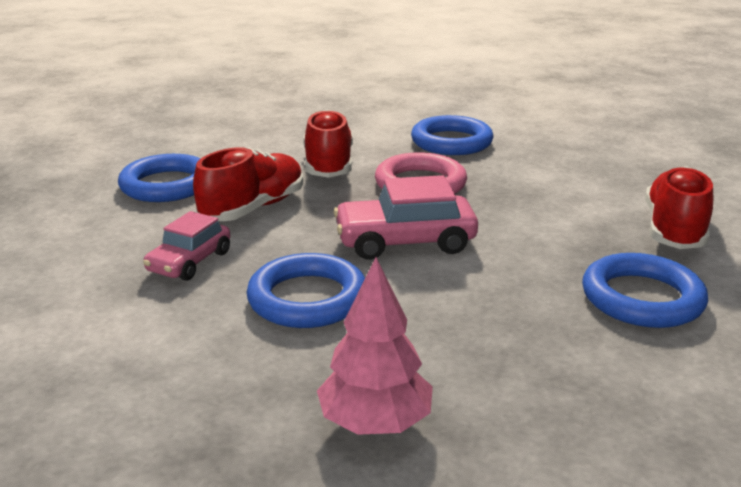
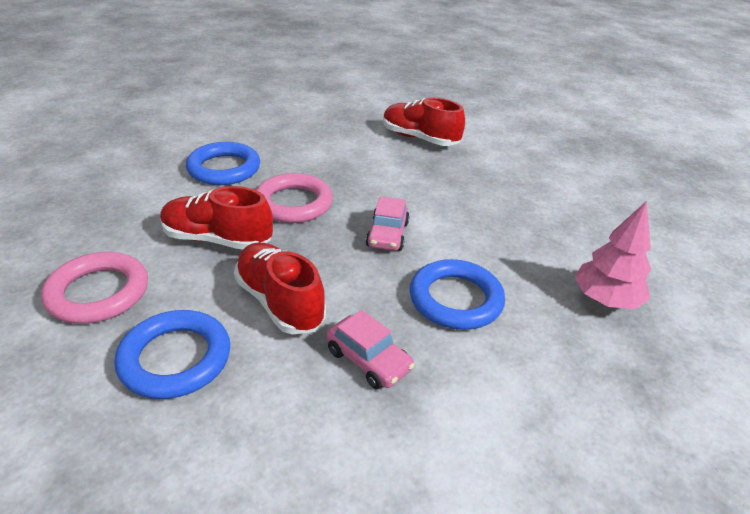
camera: 75 degrees left, 10 degrees up
pink car [333,175,478,260] -> pink car [366,196,409,251], size x0.65
blue ring [582,253,708,328] -> none
none -> pink ring [41,252,148,324]

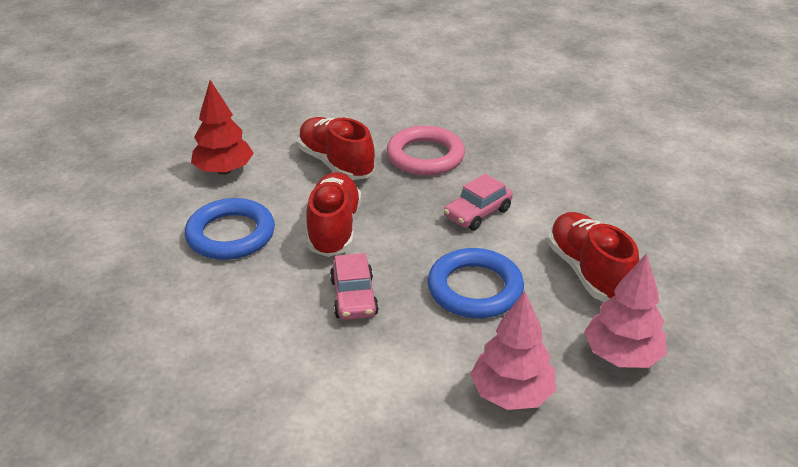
camera: 40 degrees right, 0 degrees up
pink ring [41,252,148,324] -> red tree [191,80,254,175]
blue ring [186,142,260,185] -> none
red shoe [383,98,465,146] -> red shoe moved to [548,212,639,302]
none -> pink tree [470,291,556,410]

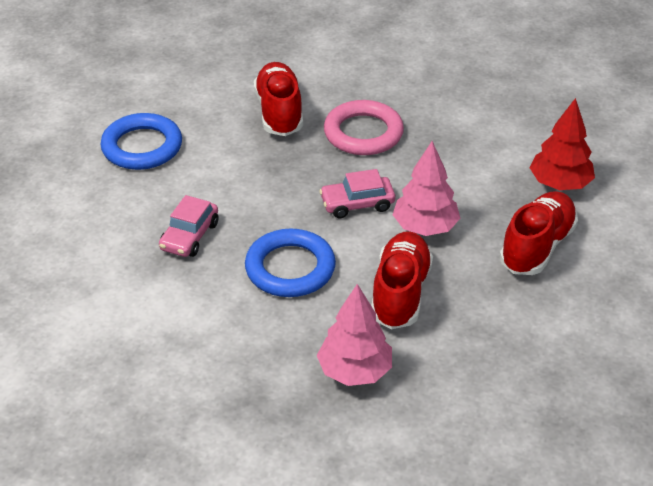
camera: 30 degrees right, 5 degrees up
red tree [191,80,254,175] -> red tree moved to [530,98,595,190]
red shoe [306,172,361,257] -> red shoe moved to [499,191,578,275]
pink tree [470,291,556,410] -> pink tree moved to [393,141,460,236]

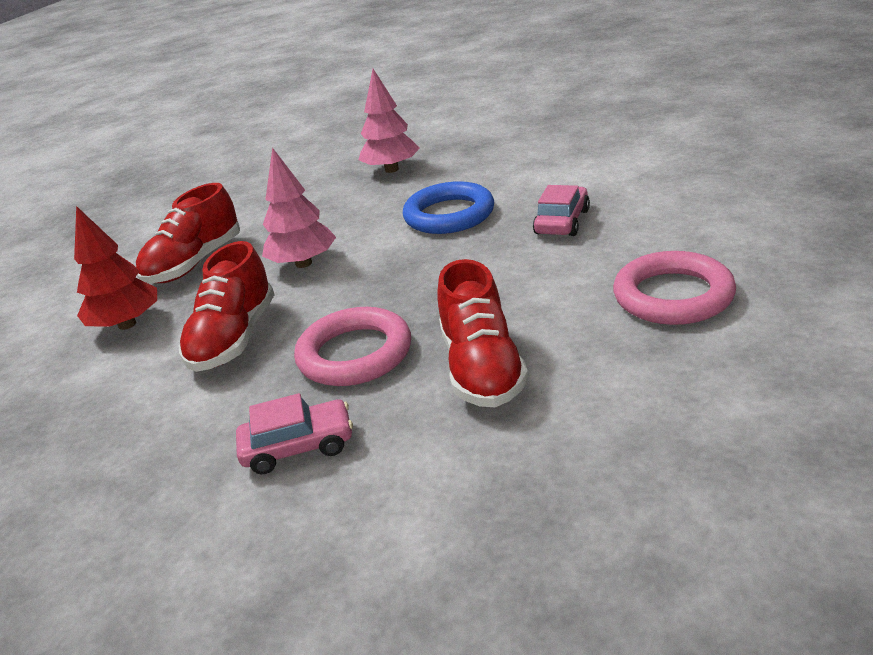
camera: 175 degrees left, 10 degrees down
blue ring [101,113,182,170] -> pink ring [613,251,736,325]
pink car [319,169,395,218] -> pink car moved to [236,393,353,474]
red shoe [371,231,433,329] -> red shoe moved to [179,241,275,372]

